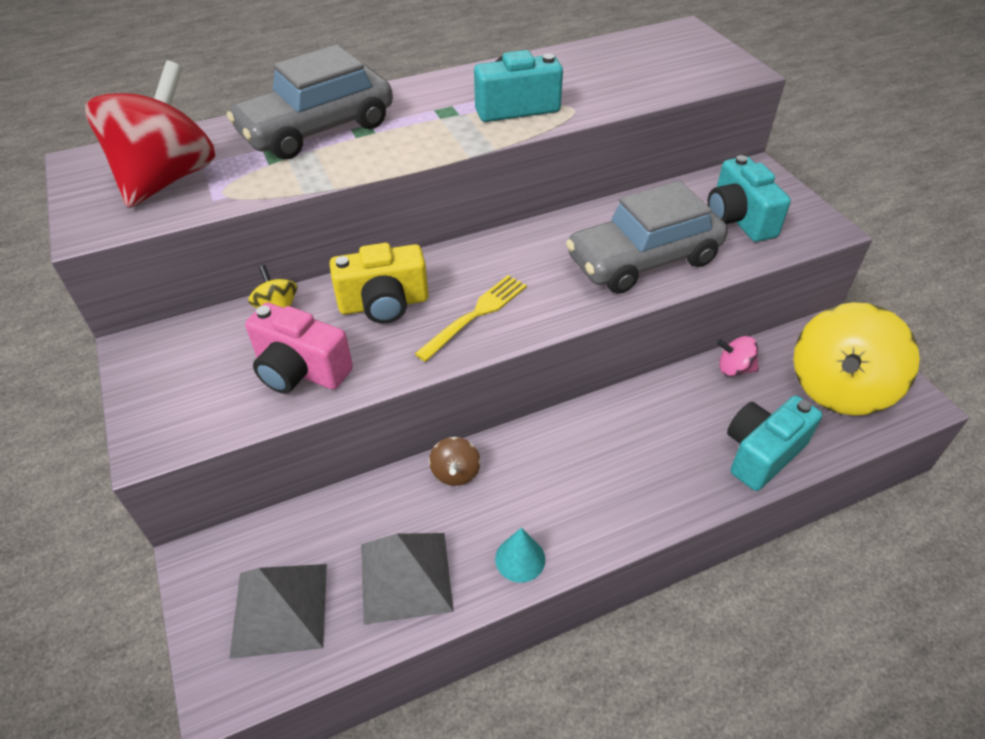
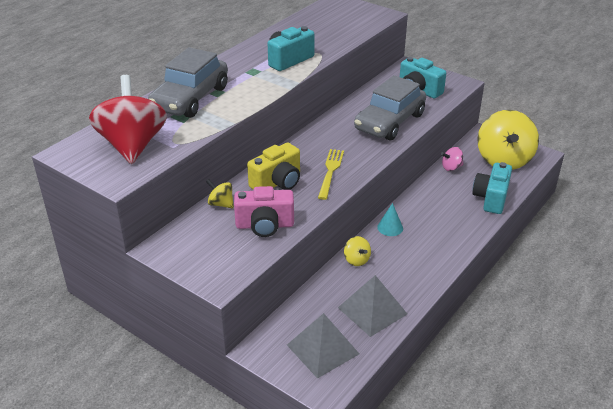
camera: 30 degrees left, 10 degrees down
brown spinning top [429,437,481,486] -> yellow spinning top [344,236,371,266]
turquoise cone [495,528,545,583] -> turquoise cone moved to [377,203,403,236]

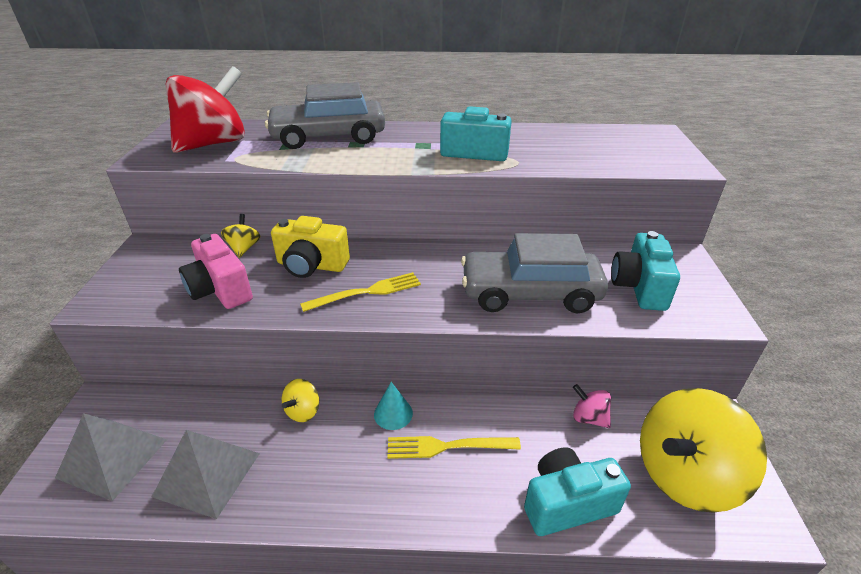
camera: 55 degrees right, 0 degrees up
none -> yellow fork [387,436,521,459]

